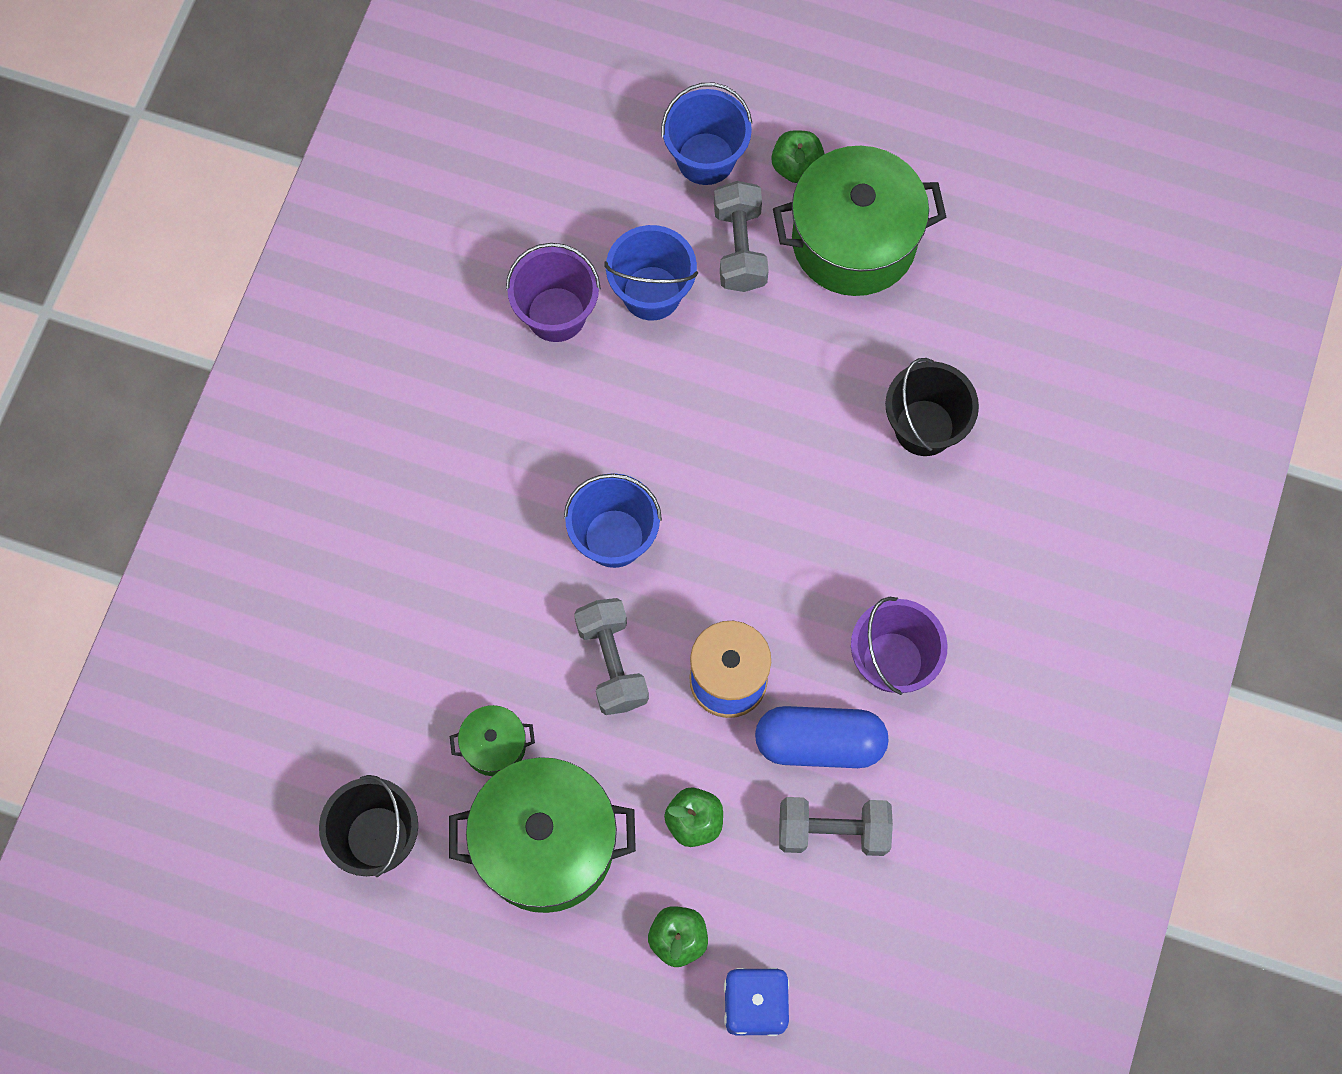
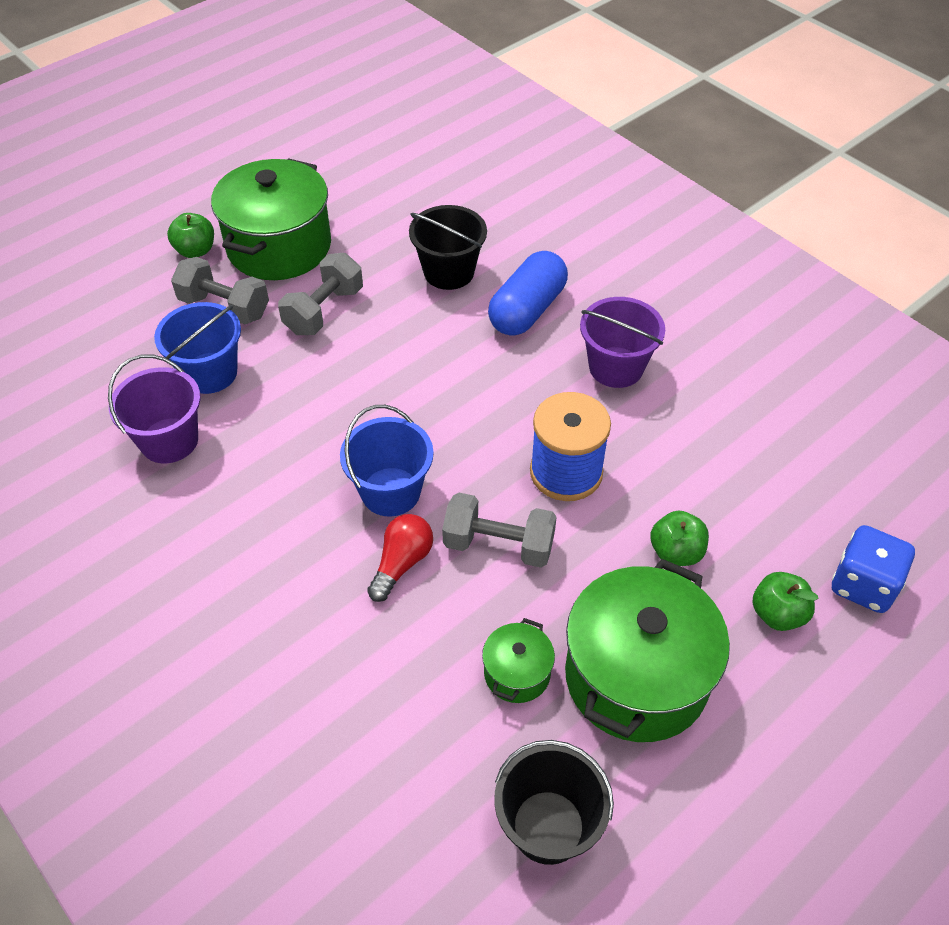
camera: 60 degrees left, 20 degrees down
blue bucket [661,83,752,185] -> none
blue capsule [755,706,889,768] -> blue capsule moved to [488,251,568,336]
grey dumbbell [779,797,893,856] -> grey dumbbell moved to [278,253,363,335]
none -> red light bulb [367,514,433,602]

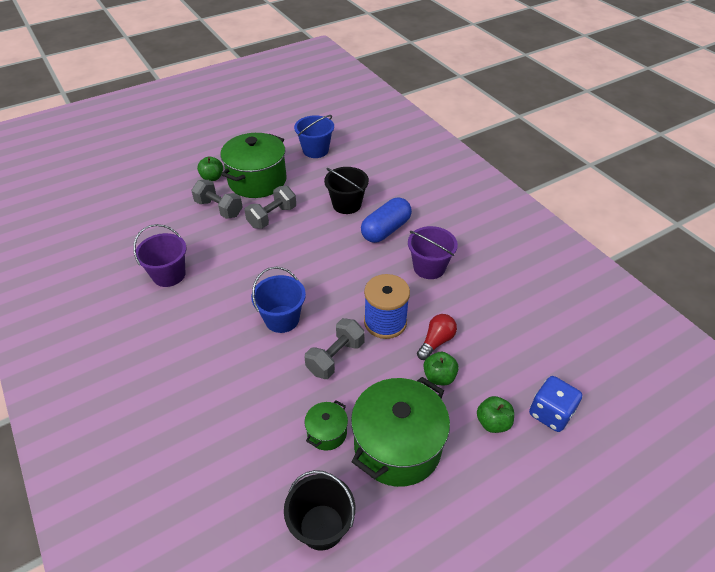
camera: 10 degrees right, 5 degrees down
blue bucket [154,302,241,394] -> blue bucket moved to [294,115,334,158]
red light bulb [367,514,433,602] -> red light bulb moved to [417,314,457,360]
grey dumbbell [442,493,557,568] -> grey dumbbell turned 75 degrees counterclockwise [305,318,365,379]

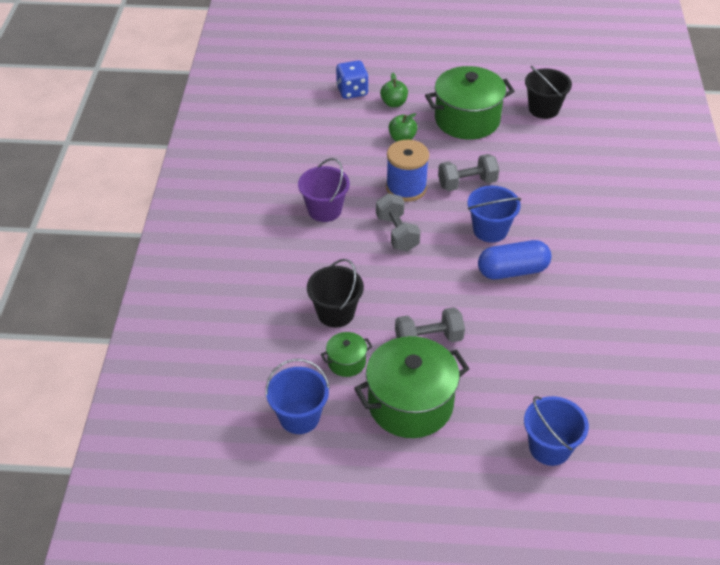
camera: 145 degrees left, 0 degrees up
purple bucket [133,224,186,287] -> none
grey dumbbell [191,180,243,219] -> grey dumbbell moved to [376,193,421,251]
green apple [197,156,223,181] -> none
green pot [304,400,348,451] -> green pot moved to [321,332,372,377]
blue capsule [361,198,412,243] -> blue capsule moved to [478,240,551,279]
red light bulb [417,314,457,360] -> none
none -> blue bucket [524,396,589,466]

